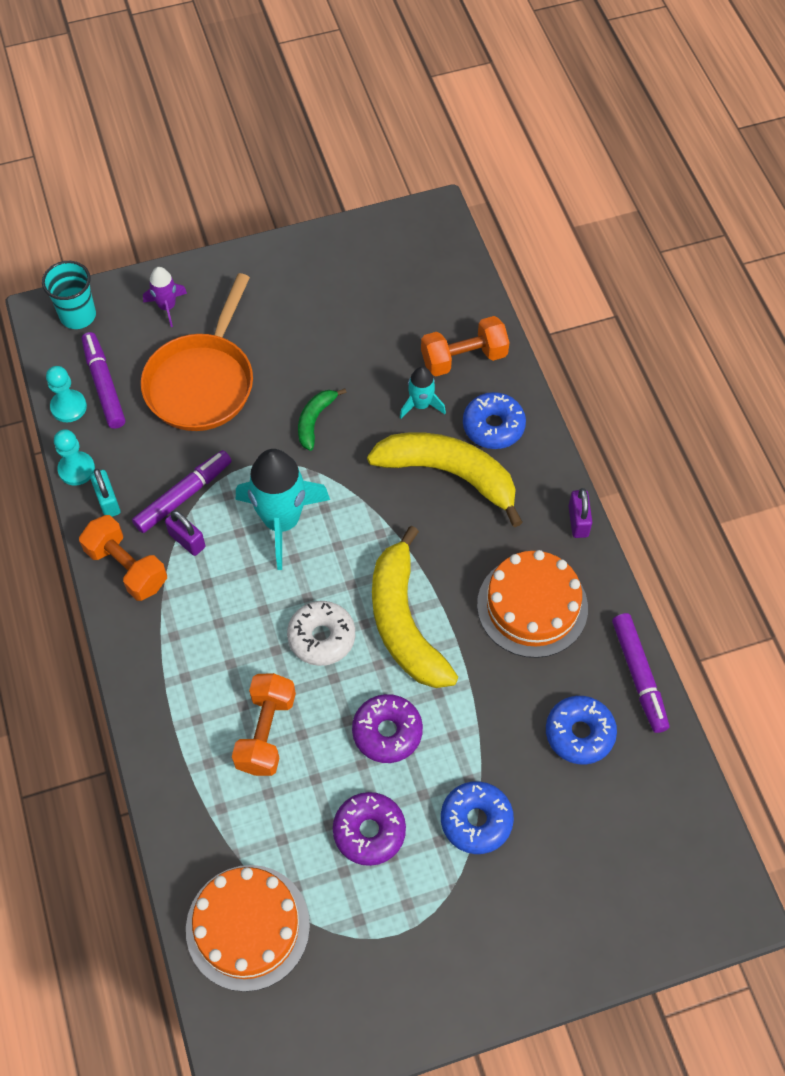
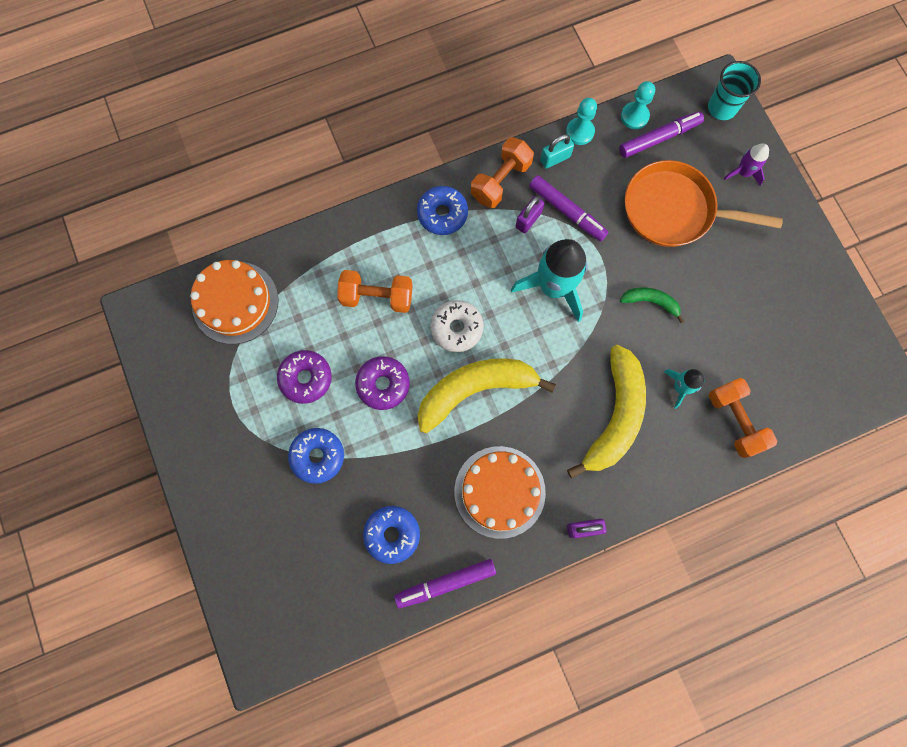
camera: 85 degrees right, 15 degrees up
blue donut [463,392,526,449] -> blue donut moved to [417,186,468,235]

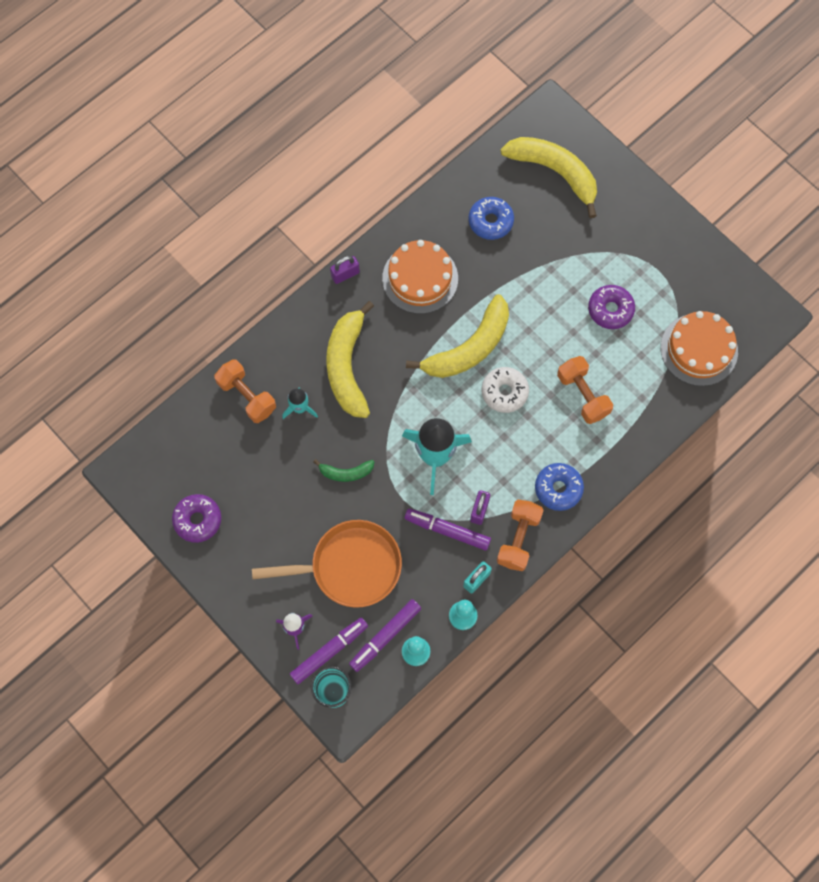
camera: 160 degrees right, 5 degrees down
blue donut [288,428,344,484] -> none
orange dumbbell [337,270,413,313] -> orange dumbbell turned 75 degrees clockwise [557,356,613,424]
purple donut [355,356,410,410] -> purple donut moved to [172,494,222,543]
purple marker [394,559,496,608] -> purple marker moved to [290,617,368,684]
none -> yellow banana [500,137,597,218]

